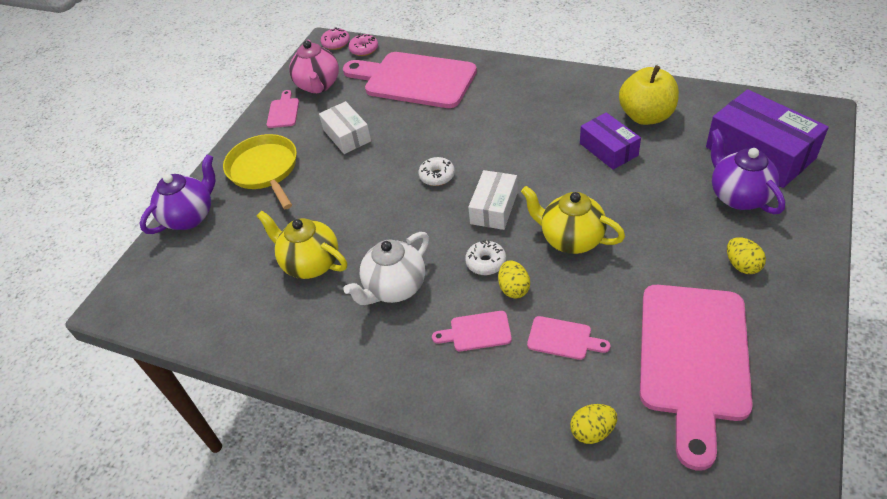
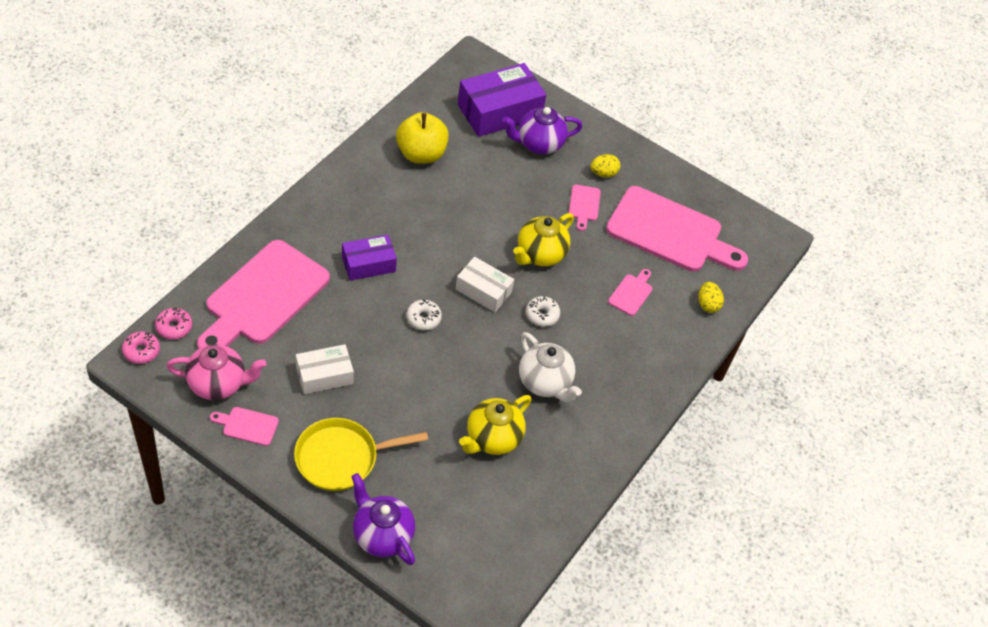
camera: 90 degrees left, 5 degrees up
pink cutting board [432,311,512,351] -> pink cutting board moved to [569,185,601,231]
yellow egg [498,260,530,299] -> none
purple box [580,112,641,170] -> purple box moved to [342,235,397,281]

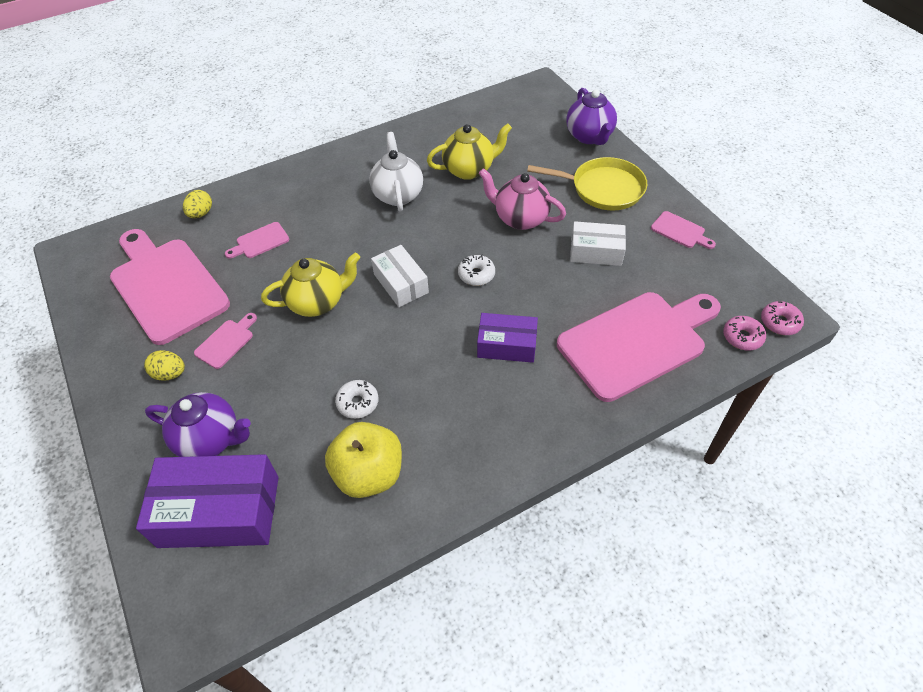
camera: 145 degrees left, 0 degrees up
pink teapot [167,344,267,400] -> pink teapot moved to [479,168,566,230]
white donut [526,296,560,327] -> white donut moved to [335,380,379,419]

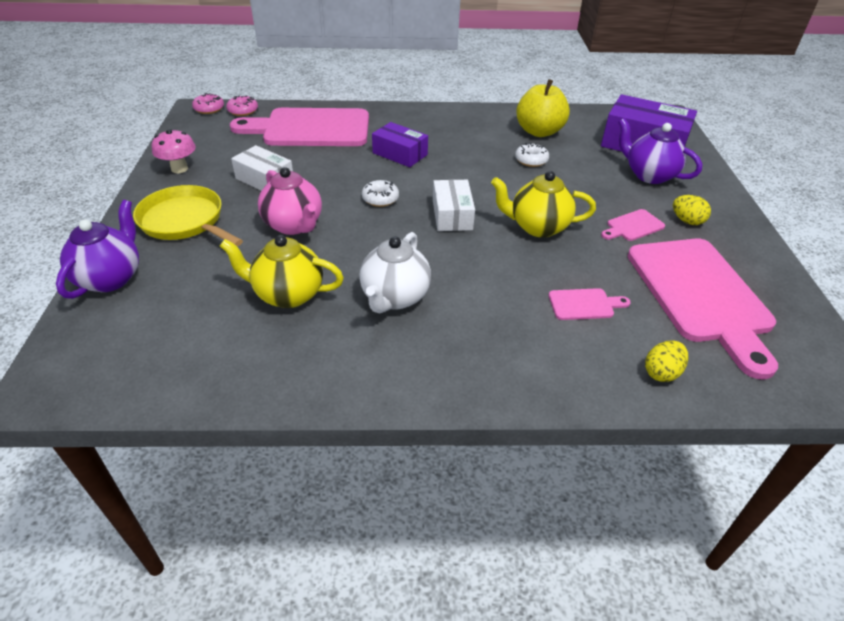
camera: 155 degrees left, 10 degrees down
pink cutting board [651,211,716,249] -> pink mushroom [152,129,196,173]

